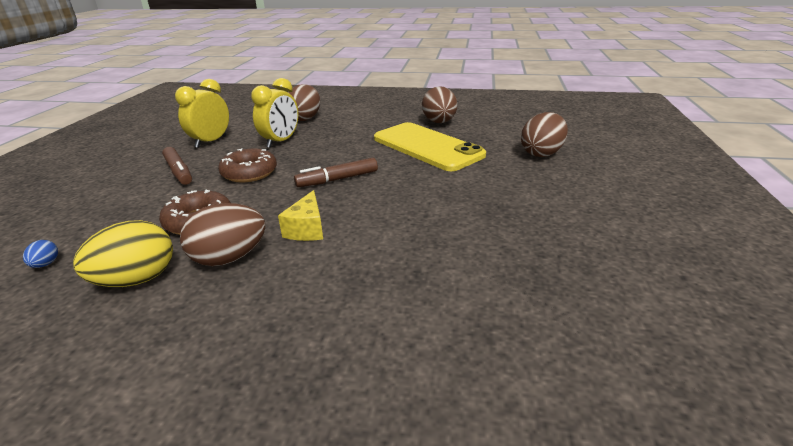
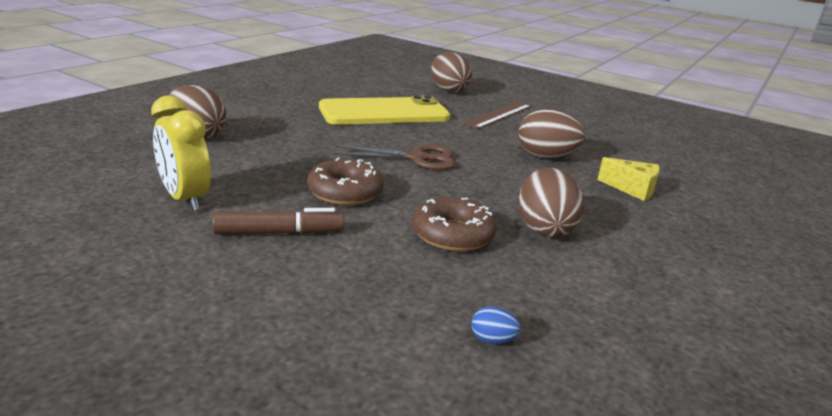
camera: 70 degrees left, 5 degrees down
yellow egg [73,220,173,287] -> none
yellow clock [251,78,298,148] -> none
yellow cheese [278,190,323,241] -> yellow cheese moved to [597,157,660,201]
brown marker [294,158,378,187] -> brown scissors [334,145,456,170]
brown egg [422,86,457,123] -> brown egg moved to [519,109,585,158]
none -> brown ruler [463,102,531,129]

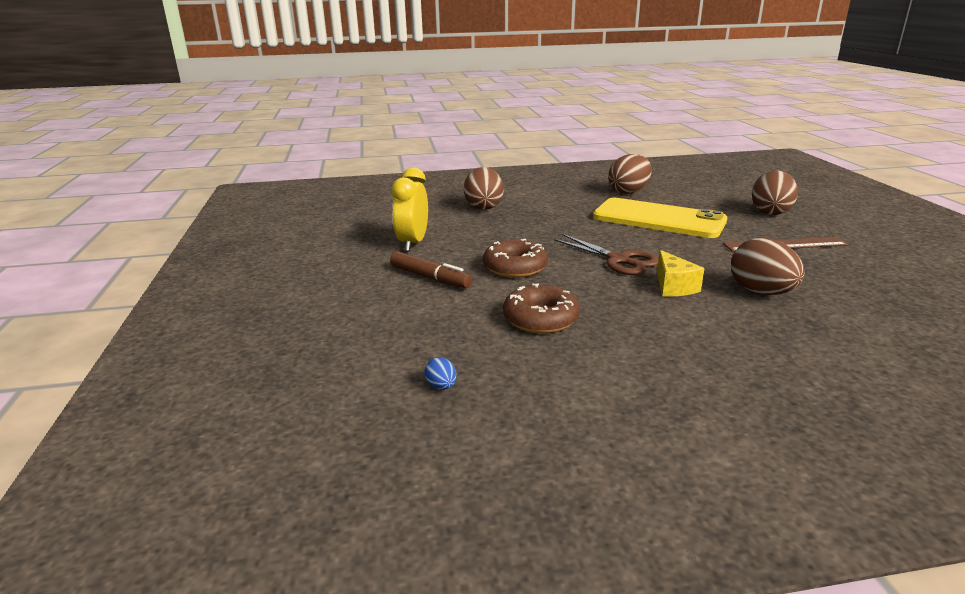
camera: 50 degrees right, 0 degrees up
brown egg [518,168,584,238] -> brown egg moved to [608,154,652,194]
yellow cheese [597,157,660,201] -> yellow cheese moved to [657,250,705,296]

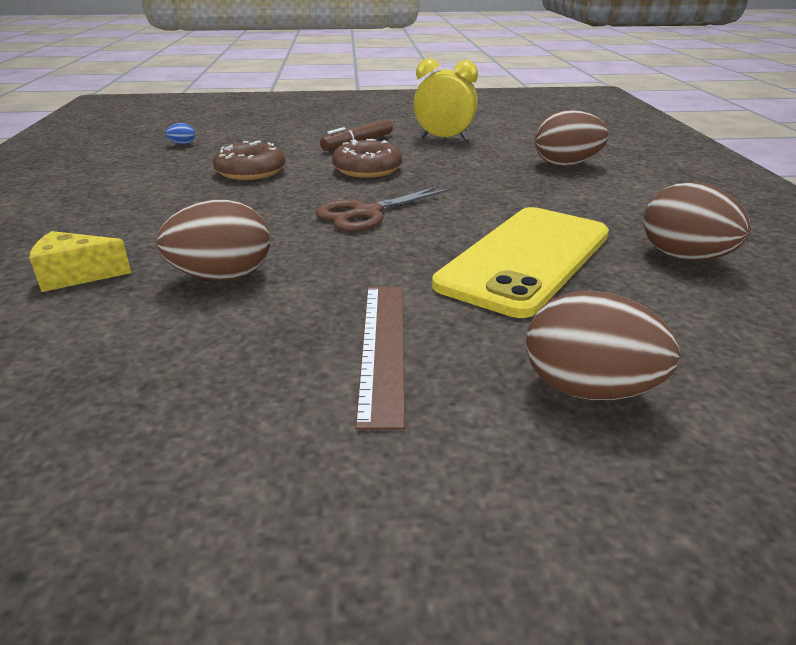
camera: 95 degrees right, 5 degrees up
yellow cheese [657,250,705,296] -> yellow cheese moved to [30,231,131,292]

